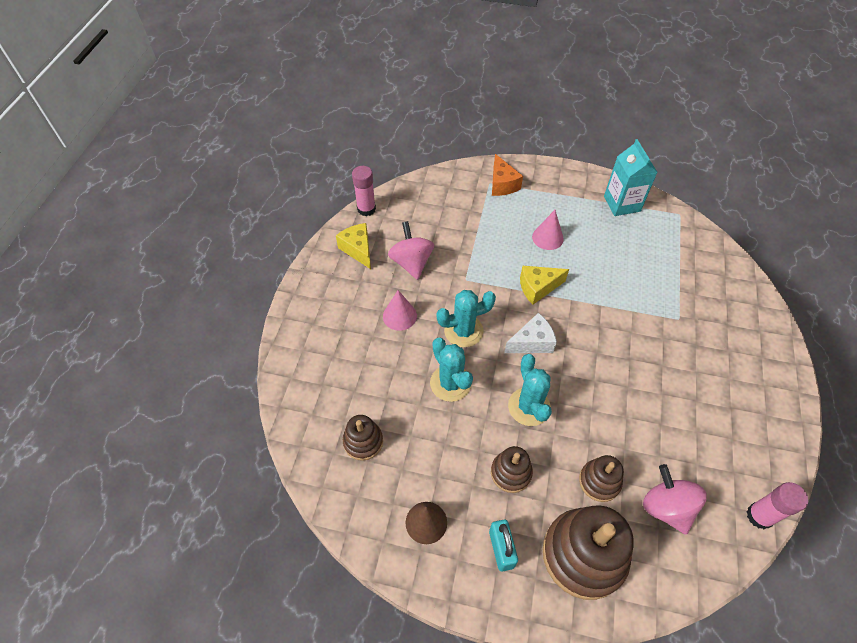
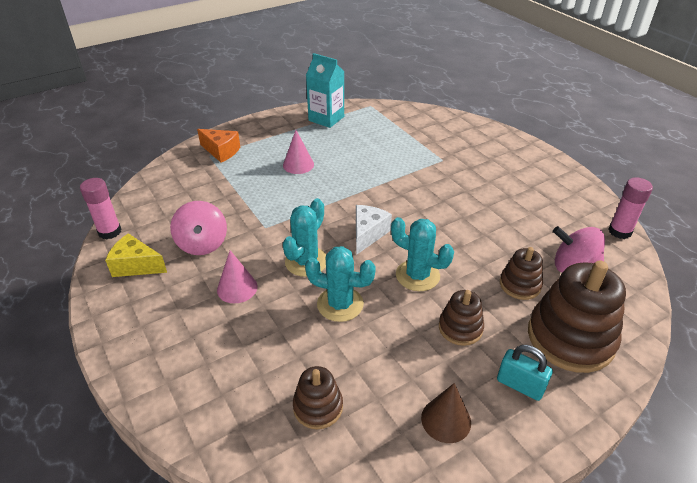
camera: 45 degrees left, 15 degrees down
pink spinning top [388,221,434,280] -> pink spinning top turned 135 degrees counterclockwise [170,201,227,255]
yellow cheese [520,266,569,305] -> none

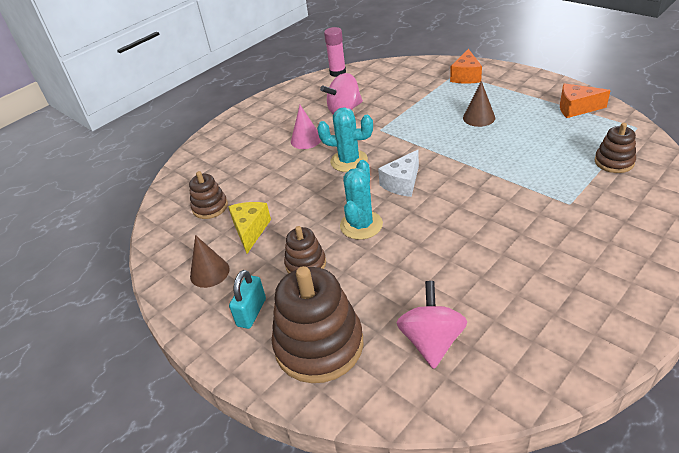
camera: 80 degrees right, 0 degrees up
yellow cheese [105,233,167,277] -> yellow cheese moved to [228,202,271,254]
pink cone [283,130,314,174] -> brown cone [463,81,495,127]
turquoise cactus [305,246,376,322] -> none
turquoise carton [306,53,344,128] -> orange cheese [560,83,611,118]
white cheese [356,205,392,255] -> white cheese turned 120 degrees clockwise [378,150,419,197]
brown stacking toy [500,247,543,300] -> brown stacking toy moved to [594,123,636,173]
pink glue stick [608,177,653,239] -> none

